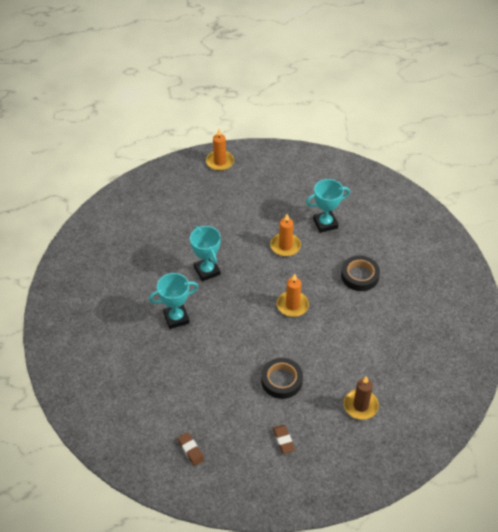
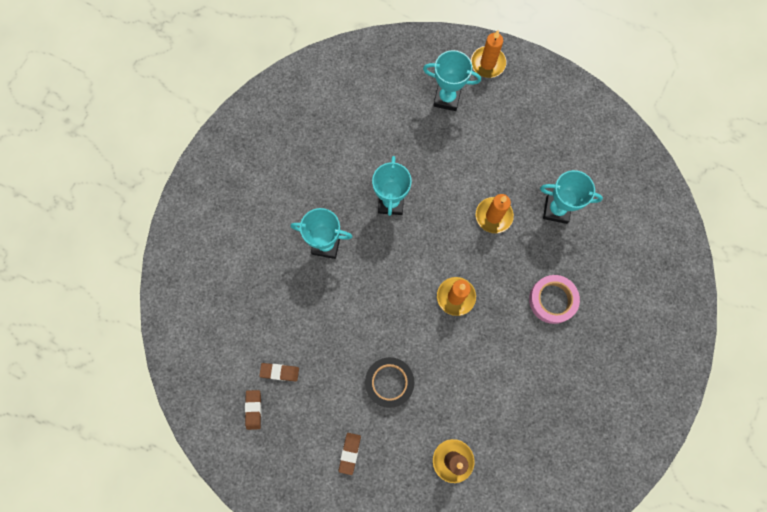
camera: 30 degrees right, 25 degrees up
black tape [341,256,380,291] -> pink tape [529,275,580,324]
none -> brown eraser [259,363,299,381]
none -> turquoise trophy [423,50,481,111]

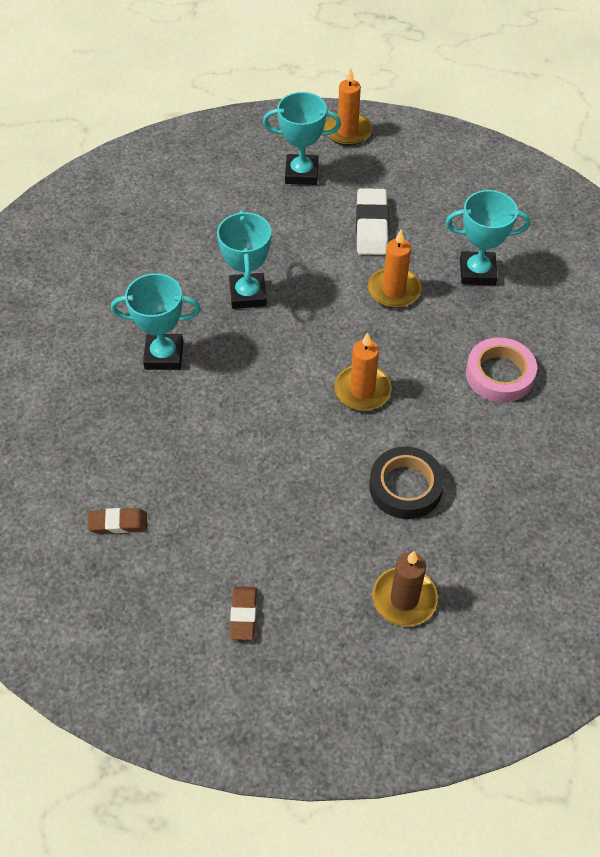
camera: 10 degrees left, 20 degrees down
brown eraser [245,390,261,430] -> none
black tape [365,357,414,408] -> black tape moved to [369,446,444,519]
none -> white eraser [356,188,389,255]

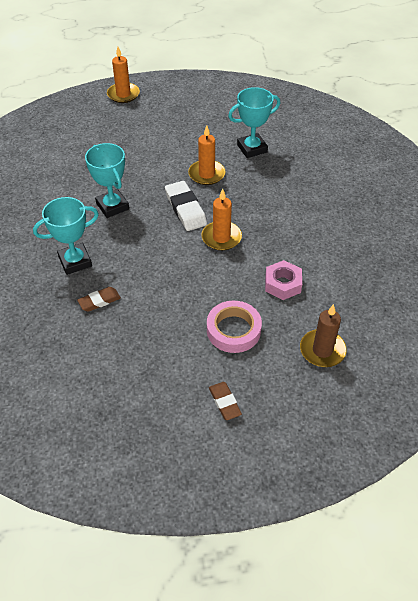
camera: 25 degrees left, 5 degrees down
brown eraser [87,508,147,533] -> brown eraser moved to [77,287,121,312]
turquoise trophy [263,92,341,185] -> none
white eraser [356,188,389,255] -> white eraser moved to [165,181,207,231]
black tape [369,446,444,519] -> pink nut [265,260,302,300]
pink tape [466,337,537,403] -> pink tape moved to [207,301,262,353]

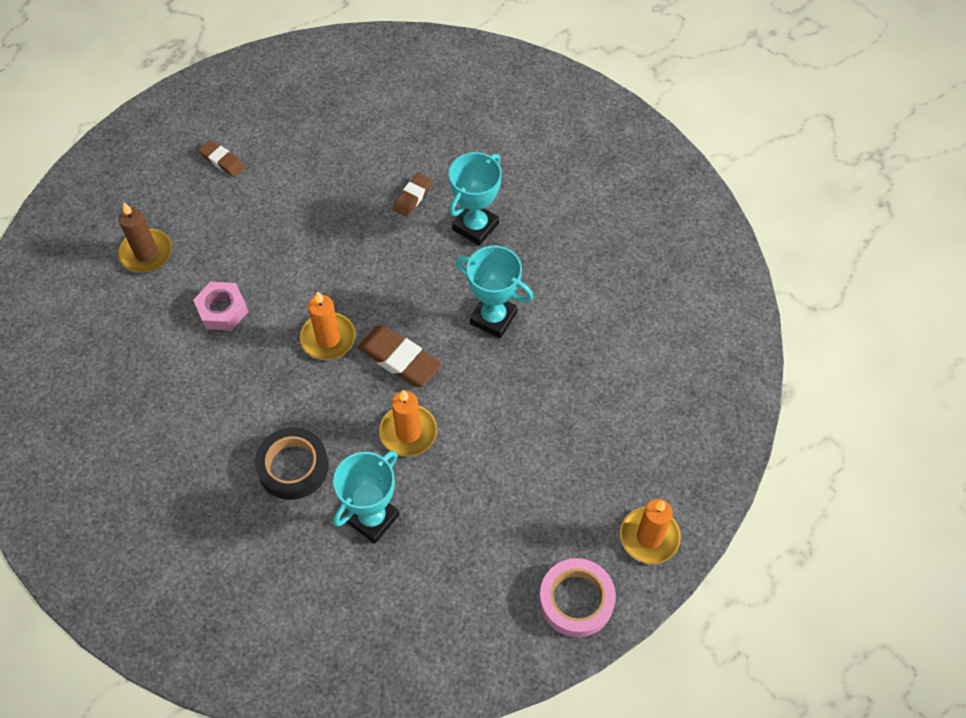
camera: 150 degrees right, 10 degrees up
white eraser [165,181,207,231] -> brown eraser [357,325,442,387]
pink tape [207,301,262,353] -> pink tape moved to [539,558,616,637]
none -> black tape [255,427,328,500]

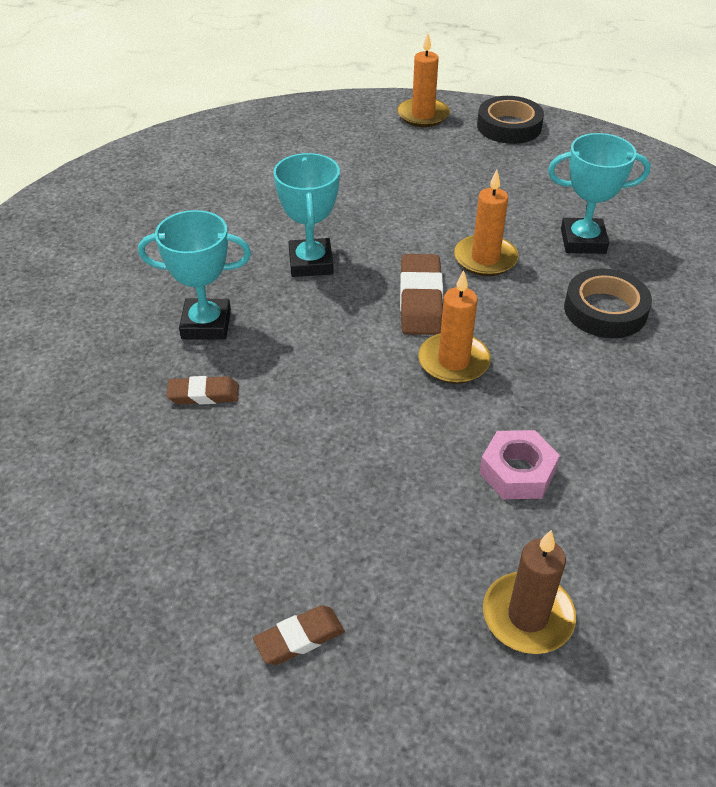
camera: 125 degrees left, 15 degrees down
brown eraser [198,140,245,177] -> brown eraser turned 60 degrees clockwise [253,605,345,665]
pink tape [539,558,616,637] -> black tape [477,96,544,144]

